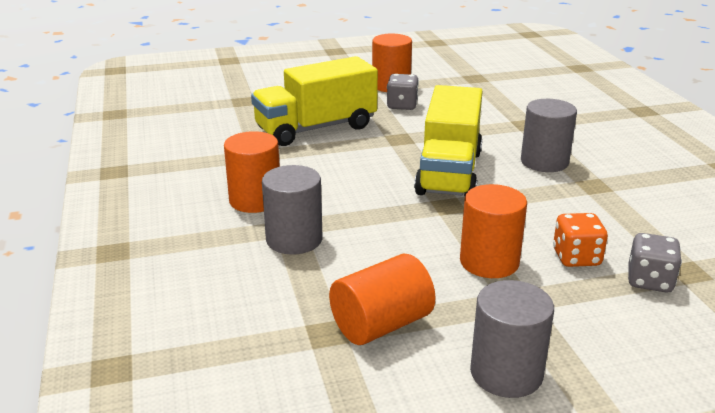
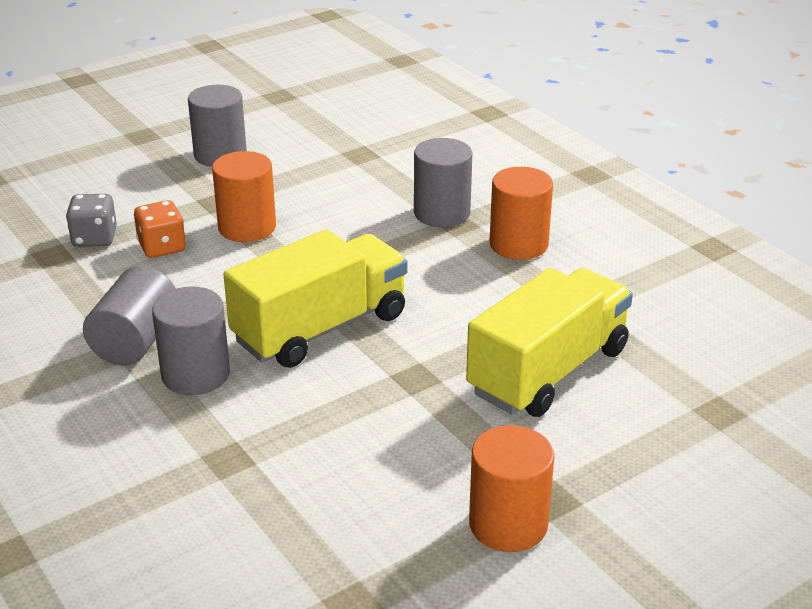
camera: 160 degrees right, 5 degrees up
orange cylinder [329,254,436,345] -> none
grey dice [387,74,419,110] -> none
yellow truck [414,85,483,196] -> yellow truck turned 60 degrees clockwise [223,229,408,368]
none -> grey cylinder [83,266,176,366]

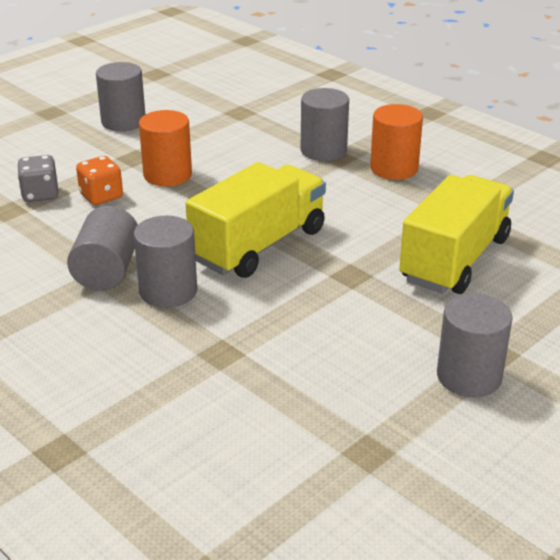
camera: 10 degrees left, 0 degrees up
orange cylinder [469,425,554,552] -> grey cylinder [437,293,513,397]

